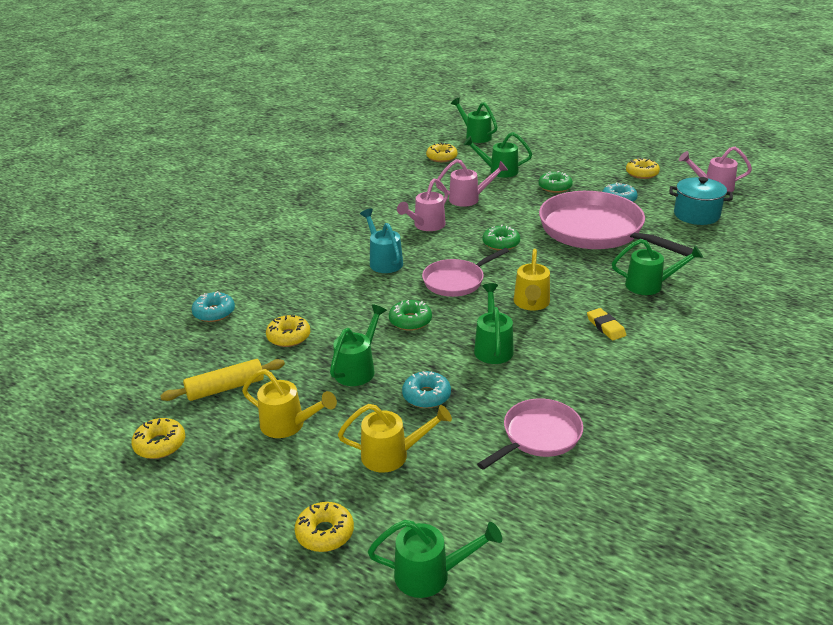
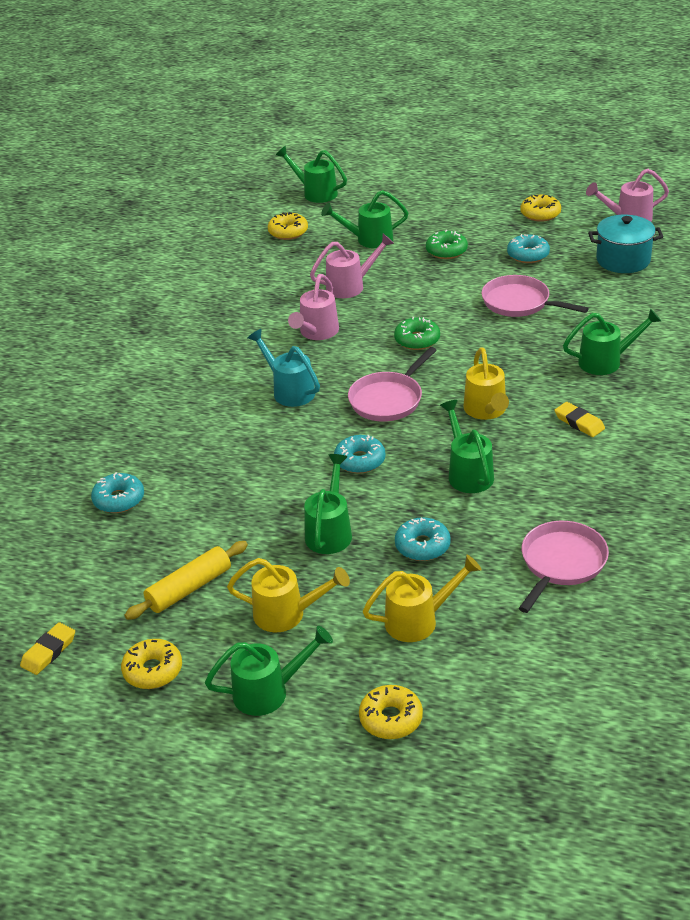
camera: 15 degrees left, 5 degrees up
yellow donut [266,315,310,347] -> none
green watering can [368,520,502,598] -> green watering can moved to [205,626,333,716]
green donut [389,300,432,331] -> turquoise donut [334,435,386,474]
pink pan [539,191,693,256] -> pink pan [482,275,589,317], size x0.54
none -> yellow eraser [20,622,75,675]

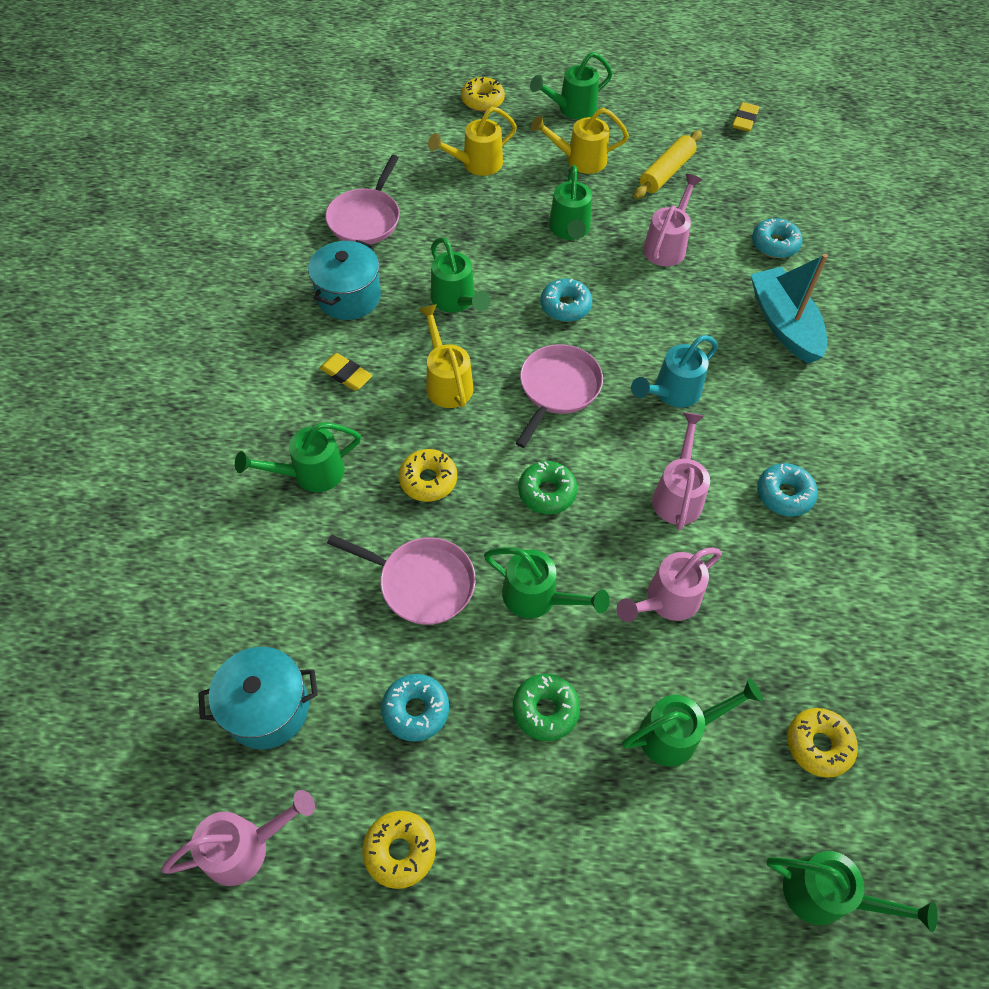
camera: 165 degrees right, 20 degrees up
yellow donut [121,639,182,689] -> yellow donut moved to [399,449,457,502]
turquoise watering can [248,329,320,407] -> turquoise watering can turned 105 degrees clockwise [631,335,718,408]
turquoise donut [395,517,451,561] -> turquoise donut moved to [757,463,818,517]
none -> turquoise pot [308,240,381,320]
none -> green watering can [484,547,610,618]
none -> pink watering can [643,174,702,266]
none -> turquoise boat [750,254,828,364]

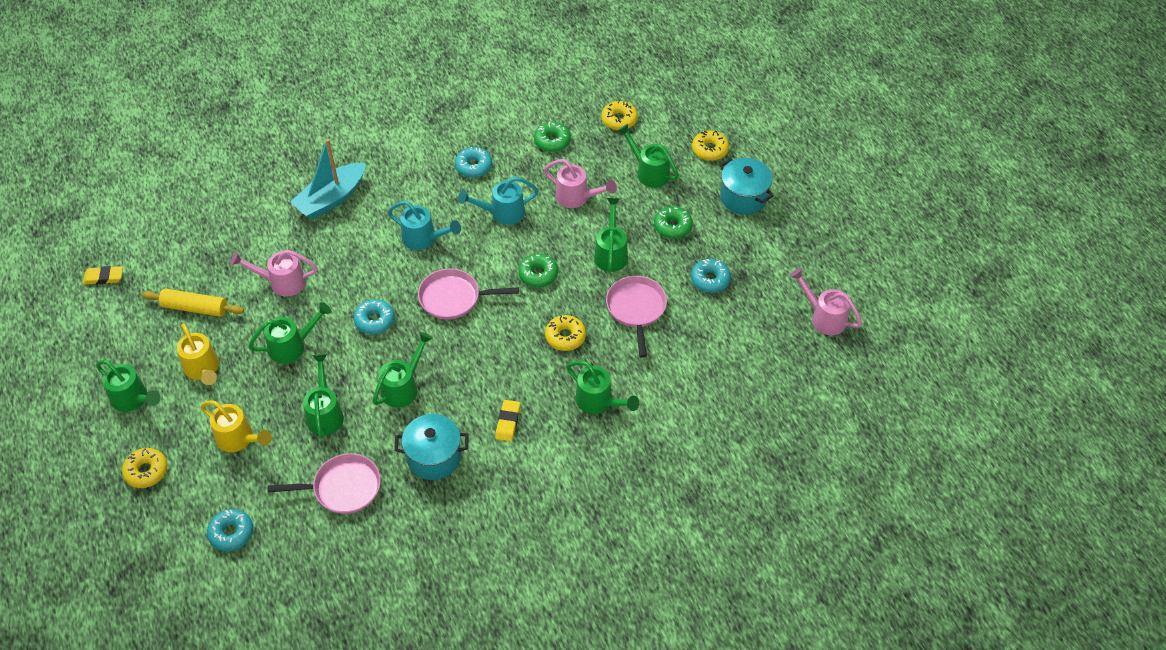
camera: 115 degrees left, 5 degrees down
turquoise pot [198,647,318,749] -> turquoise pot moved to [719,158,774,215]
yellow donut [362,811,436,889] -> yellow donut moved to [692,130,729,161]
yellow watering can [418,304,473,408] -> none
pink watering can [652,412,710,530] -> turquoise watering can [458,176,539,225]
turquoise donut [752,218,803,258] -> turquoise donut moved to [207,509,253,552]
green watering can [767,851,938,932] -> green watering can moved to [303,354,344,438]
none -> green donut [534,122,571,152]

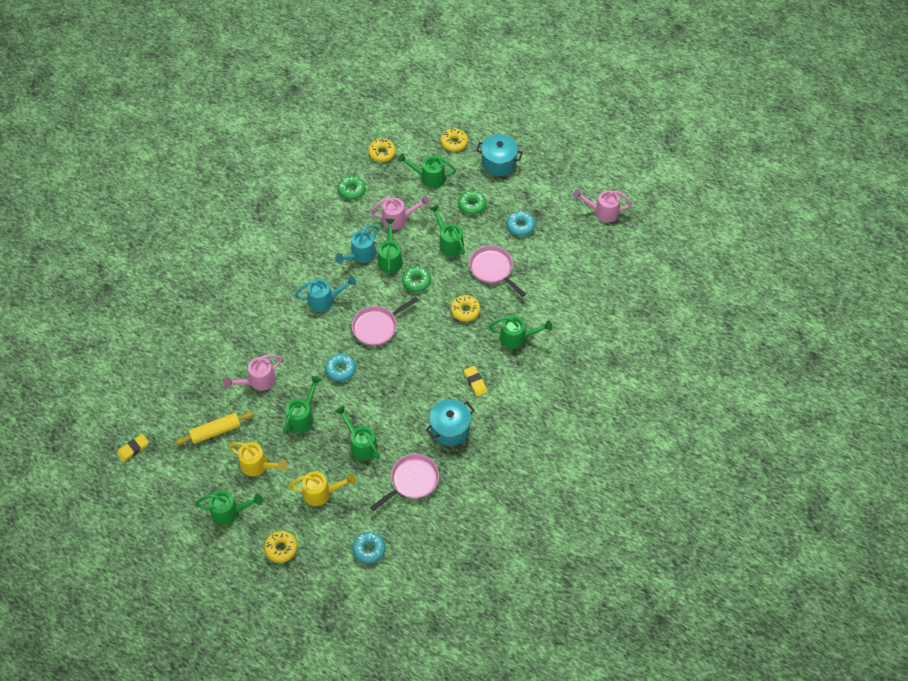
camera: 35 degrees left, 5 degrees up
turquoise boat [290,139,366,220] -> none
green watering can [373,332,433,408] -> green watering can moved to [378,219,403,275]
turquoise donut [455,147,492,178] -> none

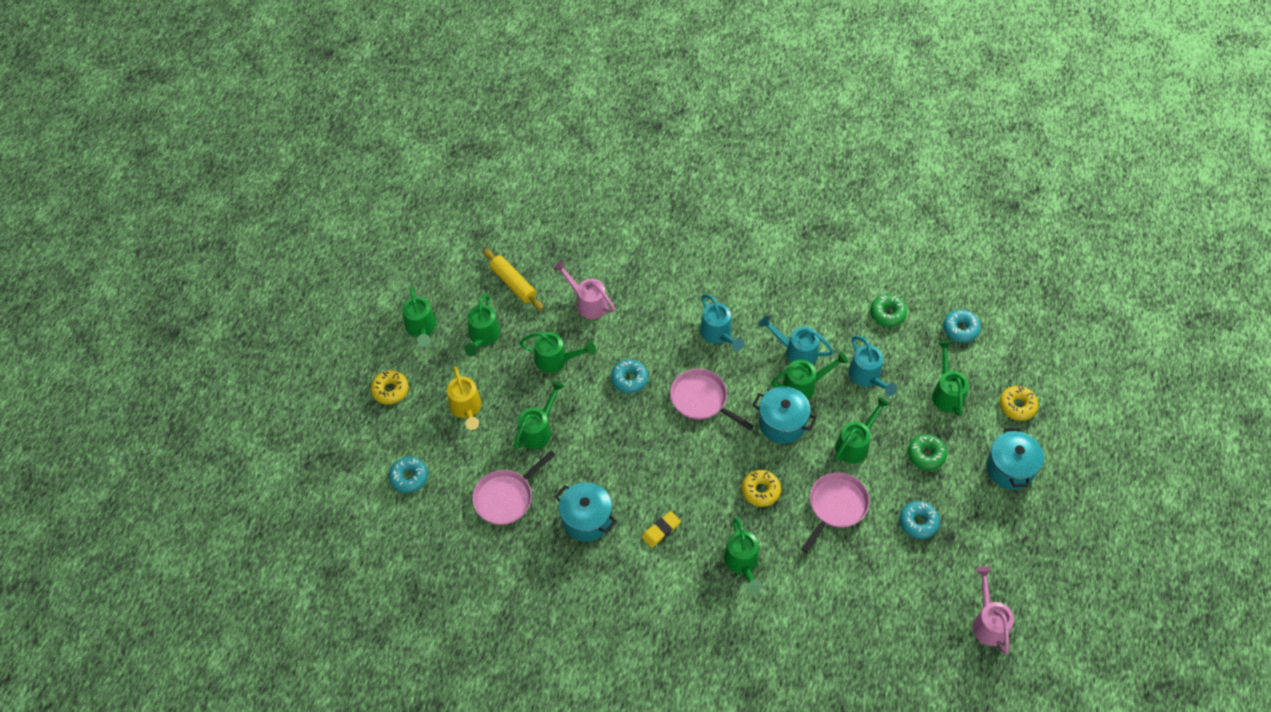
camera: 75 degrees right, 0 degrees up
yellow eraser [117,434,149,462] -> none
yellow watering can [228,442,287,477] -> green watering can [465,294,500,356]
yellow donut [368,139,396,162] -> turquoise donut [943,310,981,343]
pink watering can [370,195,430,230] -> turquoise watering can [848,336,897,396]
pink pan [370,454,439,511] -> pink pan turned 105 degrees clockwise [472,451,555,525]
green donut [402,266,431,292] -> turquoise pot [752,386,817,444]

